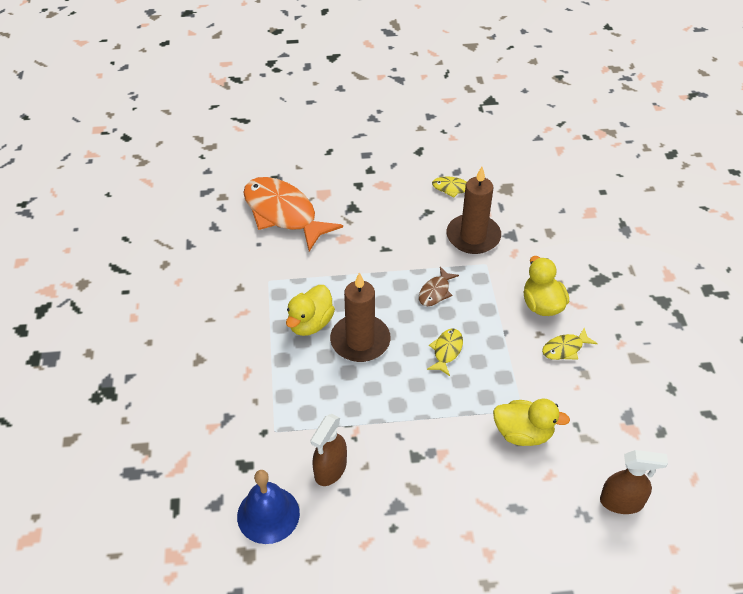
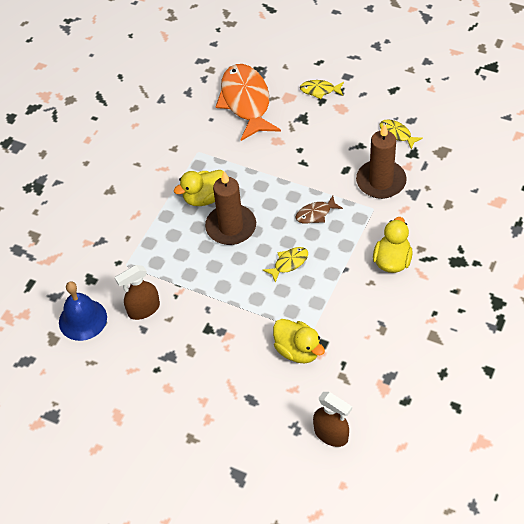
camera: 35 degrees right, 5 degrees up
yellow fish [542,328,598,360] -> yellow fish moved to [300,80,344,99]

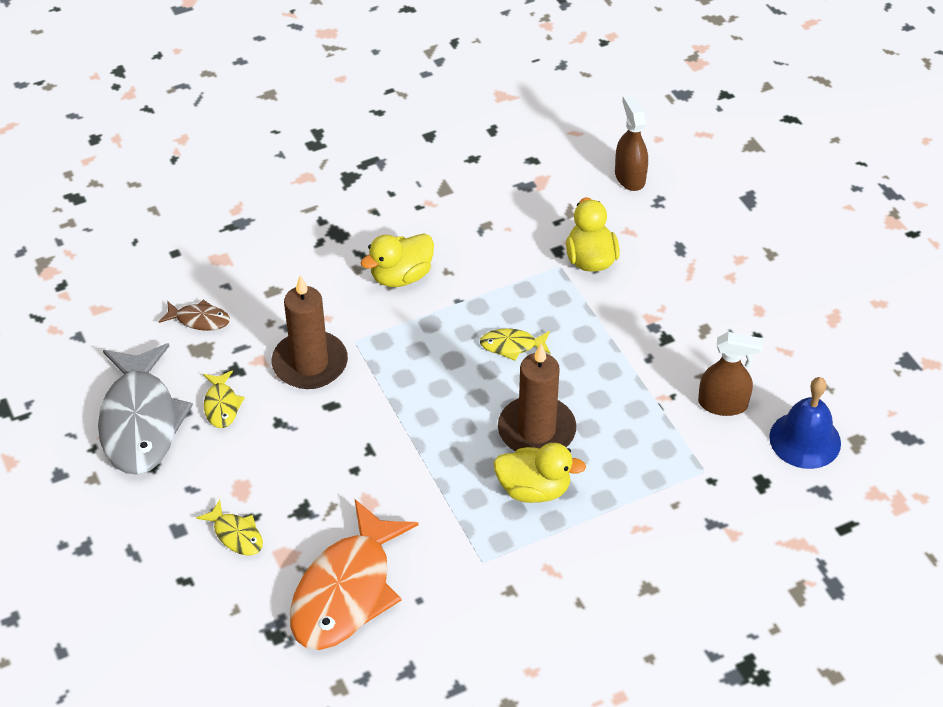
camera: 145 degrees left, 5 degrees down
brown fish [295,196,343,224] -> brown fish moved to [159,300,230,331]
none -> grey fish [98,343,193,475]

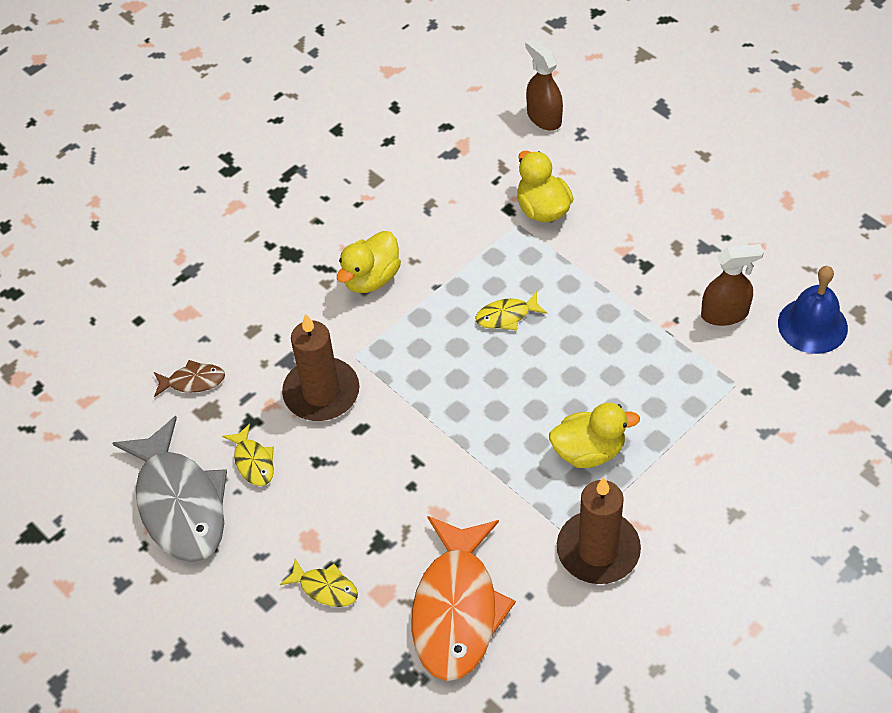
camera: 15 degrees left, 5 degrees up
brown candle [498,344,576,451] -> brown candle moved to [557,478,641,584]

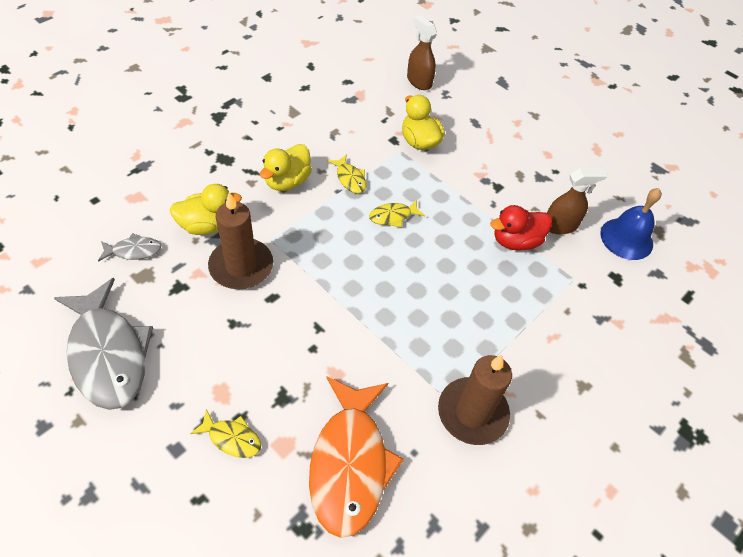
camera: 10 degrees left, 0 degrees up
brown fish [154,360,225,397] -> grey fish [98,233,161,262]
yellow fish [222,424,274,486] -> yellow fish moved to [327,154,366,193]
yellow duck [549,403,640,468] -> yellow duck moved to [170,184,242,235]
none -> red duck [490,205,552,250]

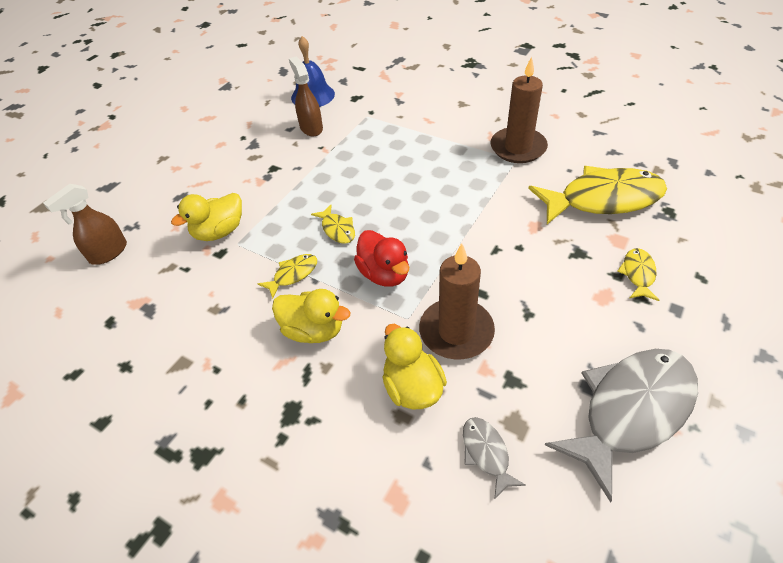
camera: 95 degrees left, 5 degrees down
orange fish [309,377,404,538] -> yellow fish [528,166,667,224]
red duck [490,205,552,250] -> red duck moved to [354,230,409,287]

